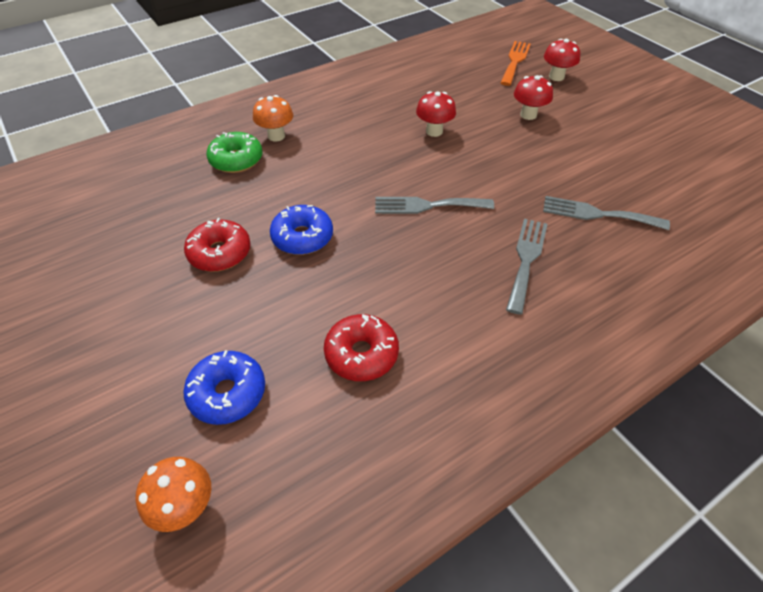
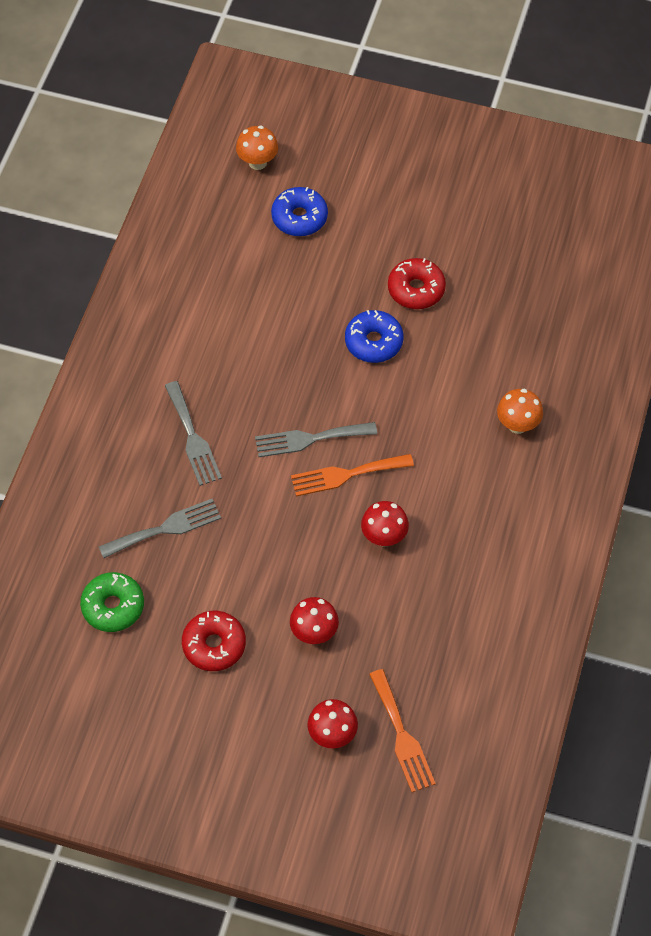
camera: 140 degrees right, 10 degrees up
green donut [207,132,263,173] -> green donut moved to [80,572,144,632]
red donut [324,314,399,381] -> red donut moved to [182,611,246,671]
grey fork [375,197,494,214] -> grey fork turned 150 degrees counterclockwise [255,422,377,457]
none -> orange fork [291,454,414,497]

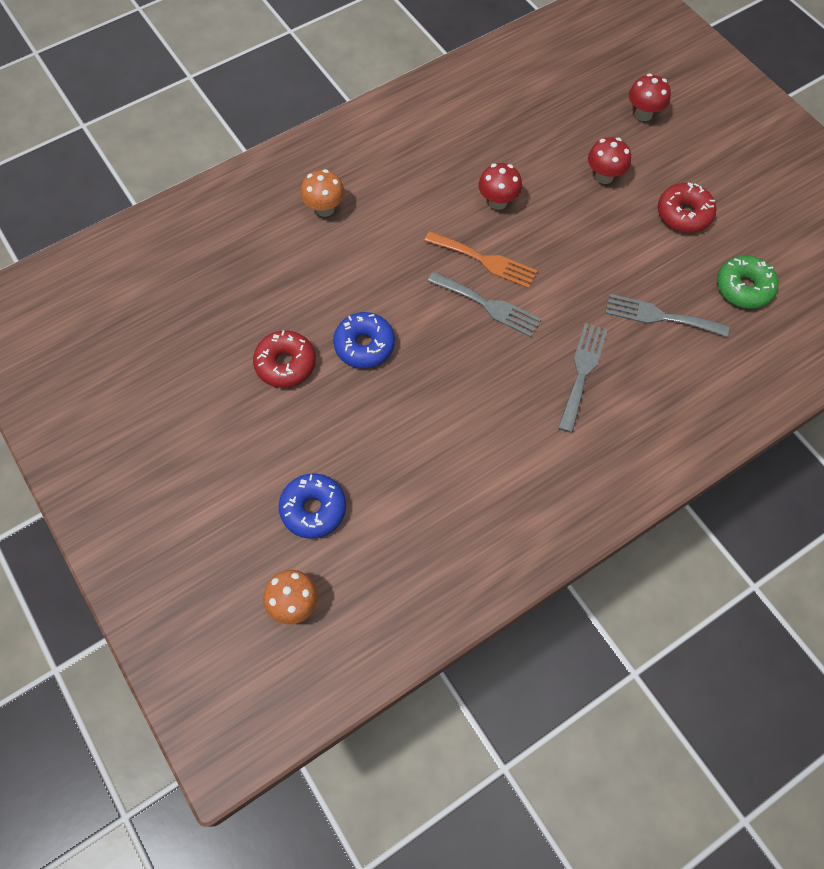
camera: 140 degrees left, 5 degrees up
orange fork [369,669,436,792] -> none

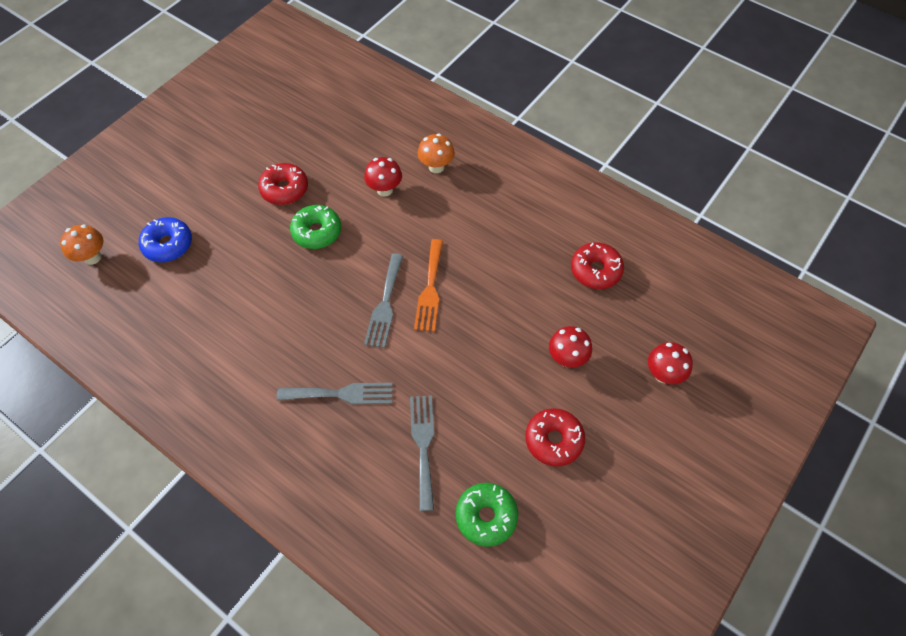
camera: 70 degrees right, 5 degrees down
blue donut [333,312,395,368] -> green donut [290,205,341,249]
red mushroom [479,163,522,210] -> red mushroom moved to [364,157,402,197]
none -> red donut [571,242,624,289]

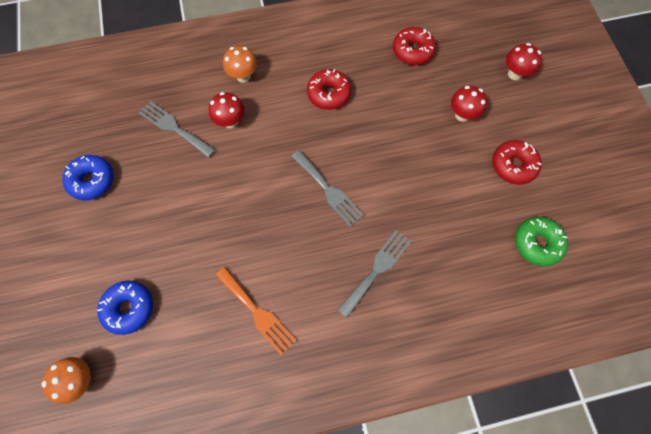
camera: 50 degrees left, 10 degrees up
red donut [258,163,308,205] -> red donut moved to [307,69,351,110]
green donut [290,205,341,249] -> none
grey fork [410,395,434,511] -> grey fork moved to [139,101,215,158]
orange fork [414,239,443,332] -> orange fork moved to [216,267,296,355]
none -> blue donut [62,155,113,200]

